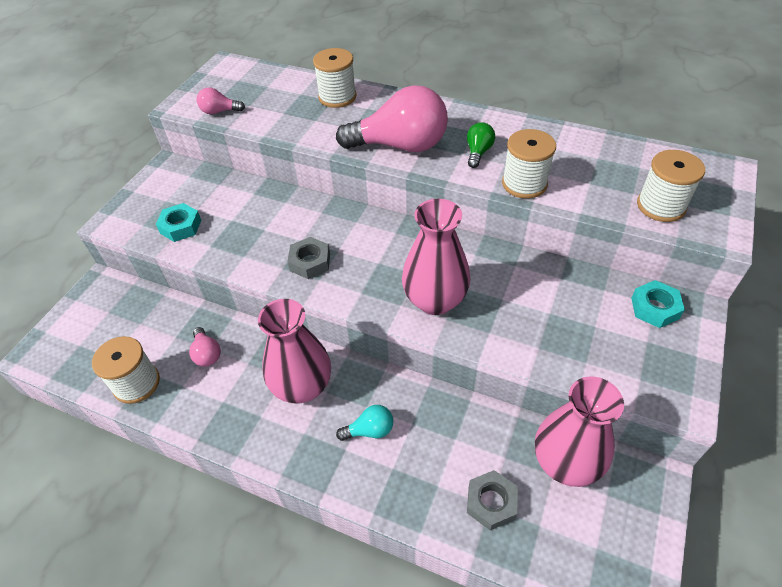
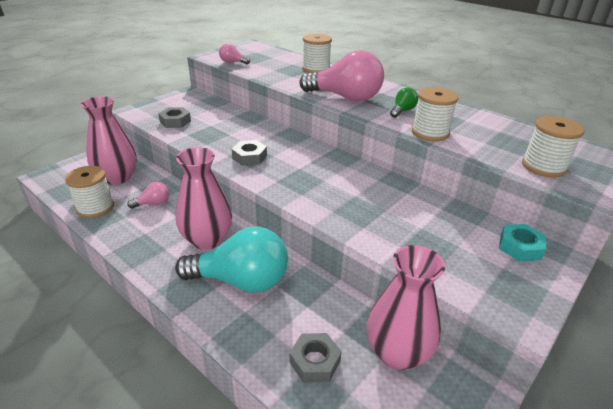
camera: 15 degrees right, 15 degrees down
turquoise nut [156,203,201,242] -> grey nut [158,107,191,128]
pink light bulb [189,327,221,366] -> pink light bulb turned 105 degrees counterclockwise [127,182,169,209]
turquoise light bulb [336,405,393,441] -> turquoise light bulb [175,226,288,293], size x2.25
pink vase [402,199,470,315] -> pink vase moved to [81,96,137,185]

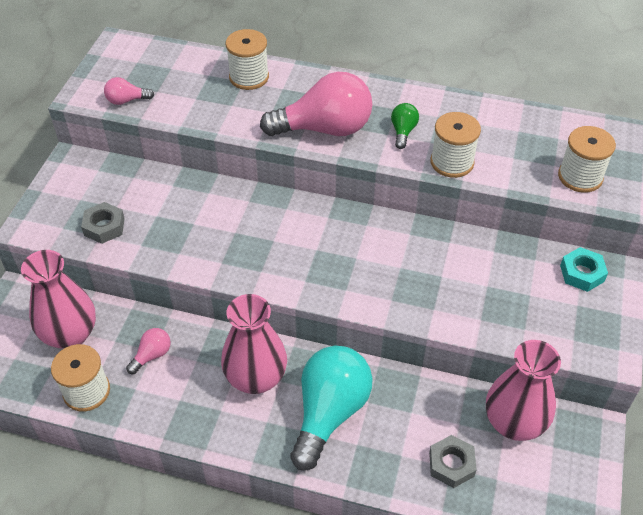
camera: 25 degrees left, 15 degrees up
turquoise light bulb [175,226,288,293] -> turquoise light bulb turned 45 degrees counterclockwise [290,346,373,470]
grey nut [232,140,267,166] -> none

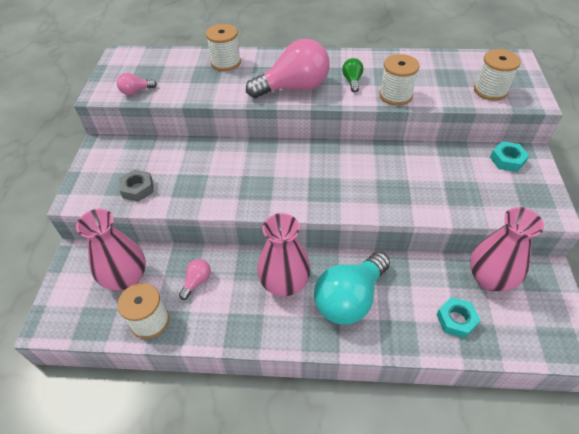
camera: 10 degrees left, 0 degrees up
turquoise light bulb [290,346,373,470] -> turquoise light bulb turned 150 degrees counterclockwise [314,252,390,324]
grey nut [429,435,477,488] -> turquoise nut [436,297,481,338]

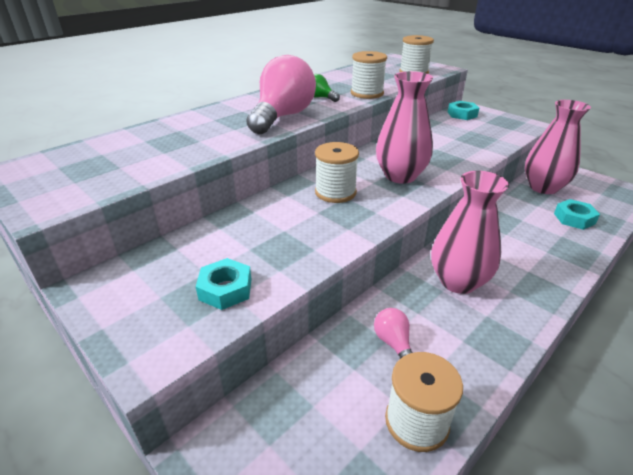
camera: 50 degrees left, 15 degrees down
pink vase [76,209,146,291] -> pink vase moved to [376,71,433,184]
pink light bulb [117,73,157,95] -> none
grey nut [119,169,154,202] -> turquoise nut [196,258,252,310]
white spool [206,24,241,71] -> white spool moved to [315,142,359,203]
turquoise light bulb [314,252,390,324] -> none

